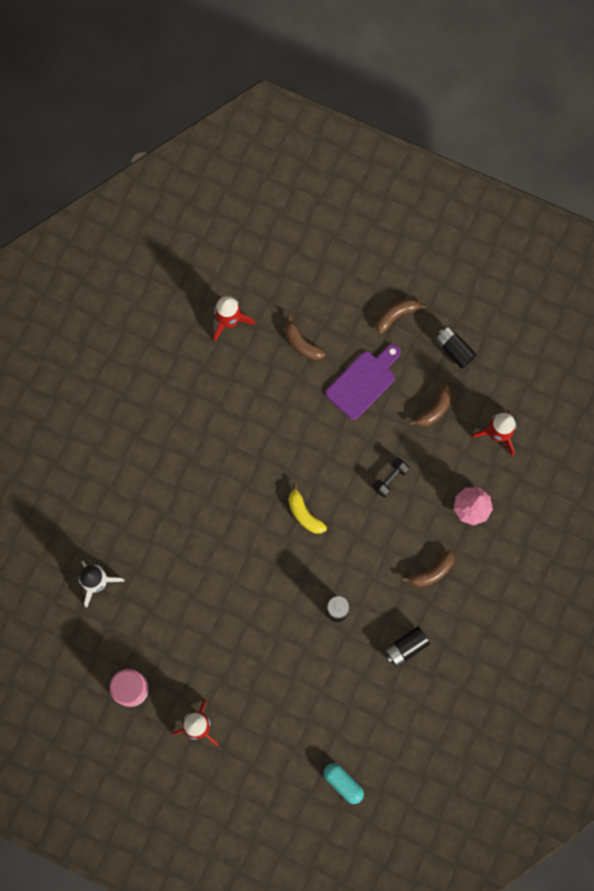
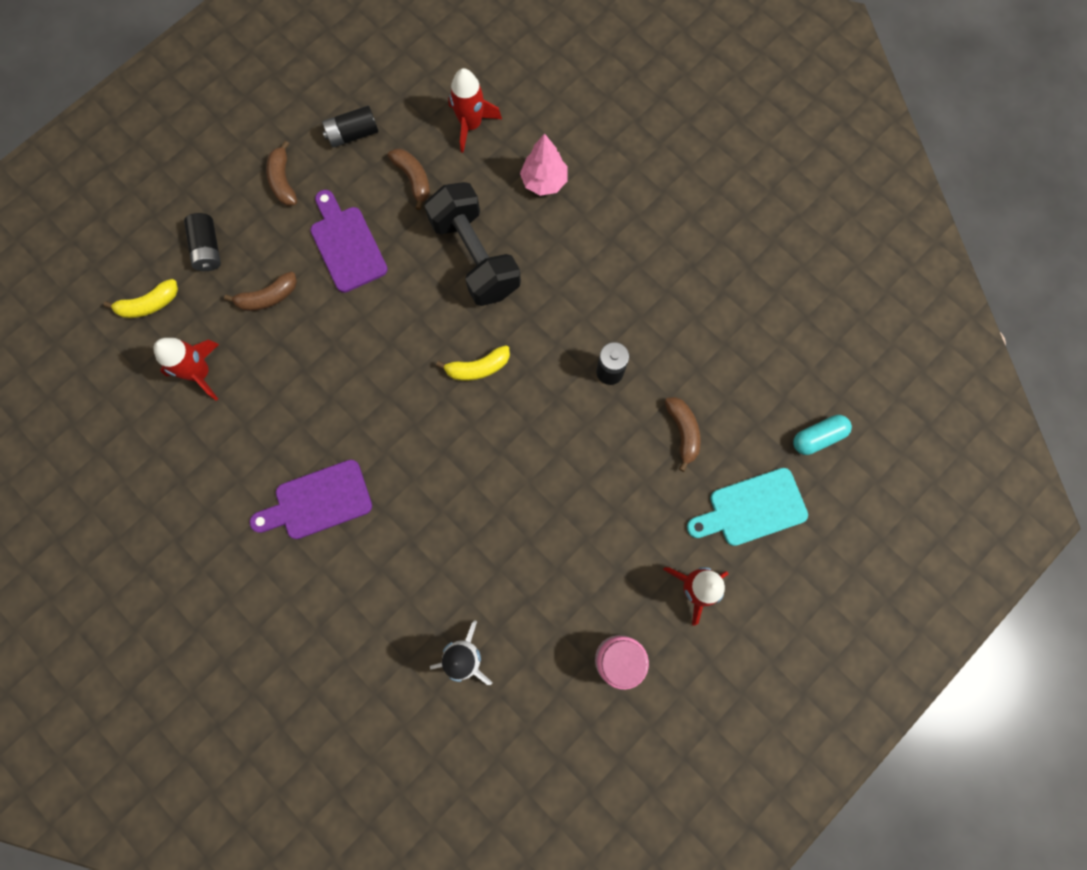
camera: 70 degrees left, 0 degrees up
black dumbbell [372,458,409,497] -> black dumbbell [424,182,521,306], size x2.29
black battery [384,626,430,667] -> black battery moved to [184,213,221,271]
brown banana [402,550,455,587] -> brown banana moved to [665,397,700,472]
none -> yellow banana [103,279,178,318]
none -> purple cutting board [250,460,372,539]
none -> turquoise cutting board [687,468,808,546]

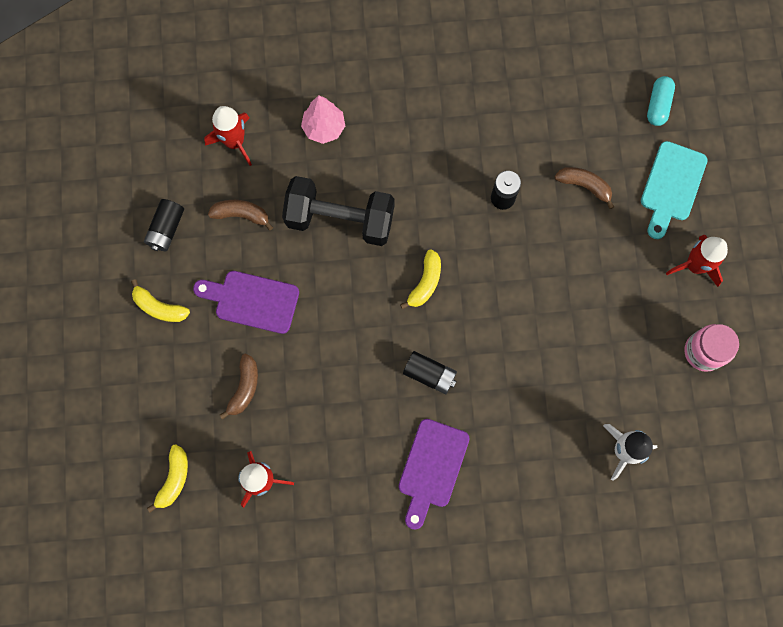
camera: 50 degrees left, 0 degrees up
black battery [184,213,221,271] -> black battery moved to [403,351,457,394]
brown banana [266,141,297,206] -> yellow banana [131,279,190,322]

